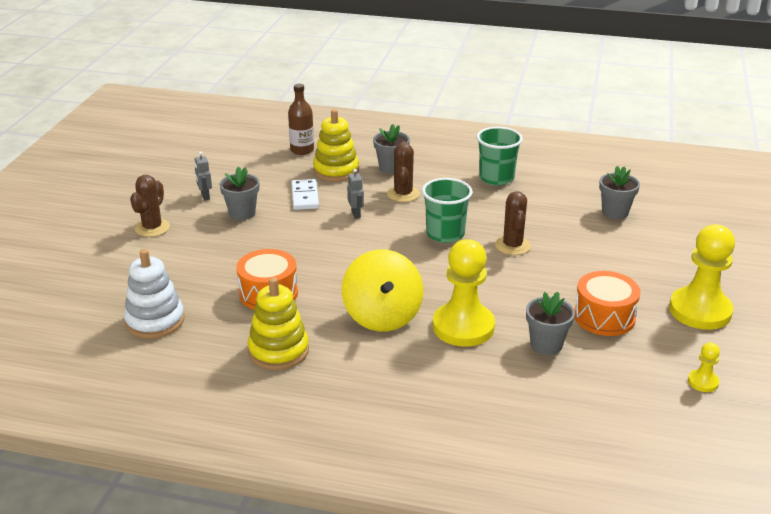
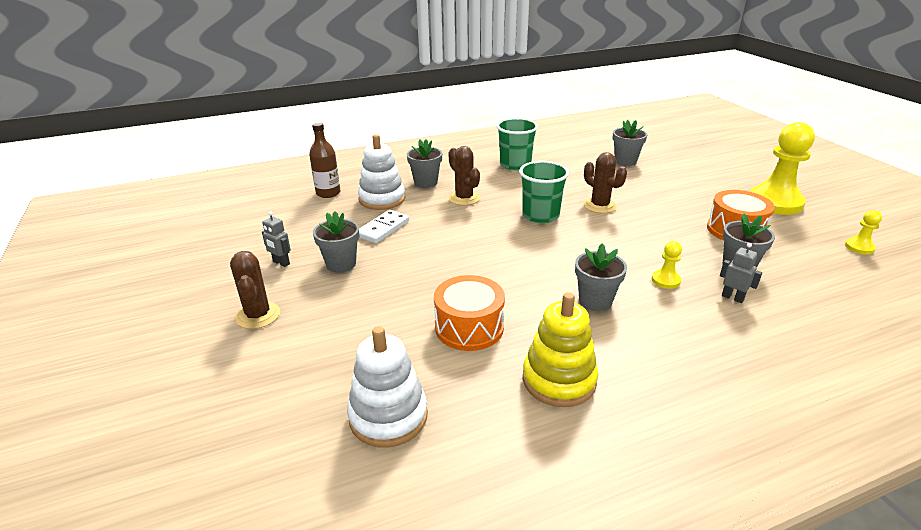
camera: 35 degrees left, 0 degrees up
white domino [291,179,319,210] -> white domino turned 75 degrees clockwise [359,210,409,243]
yellow stacking toy [313,109,359,182] -> white stacking toy [358,134,405,210]
yellow spinning top [342,249,423,332] -> grey flower pot [575,244,627,311]
grey robot [347,169,364,219] -> grey robot moved to [720,243,762,303]
yellow pawn [433,239,495,347] -> yellow pawn [652,241,682,289], size x0.44

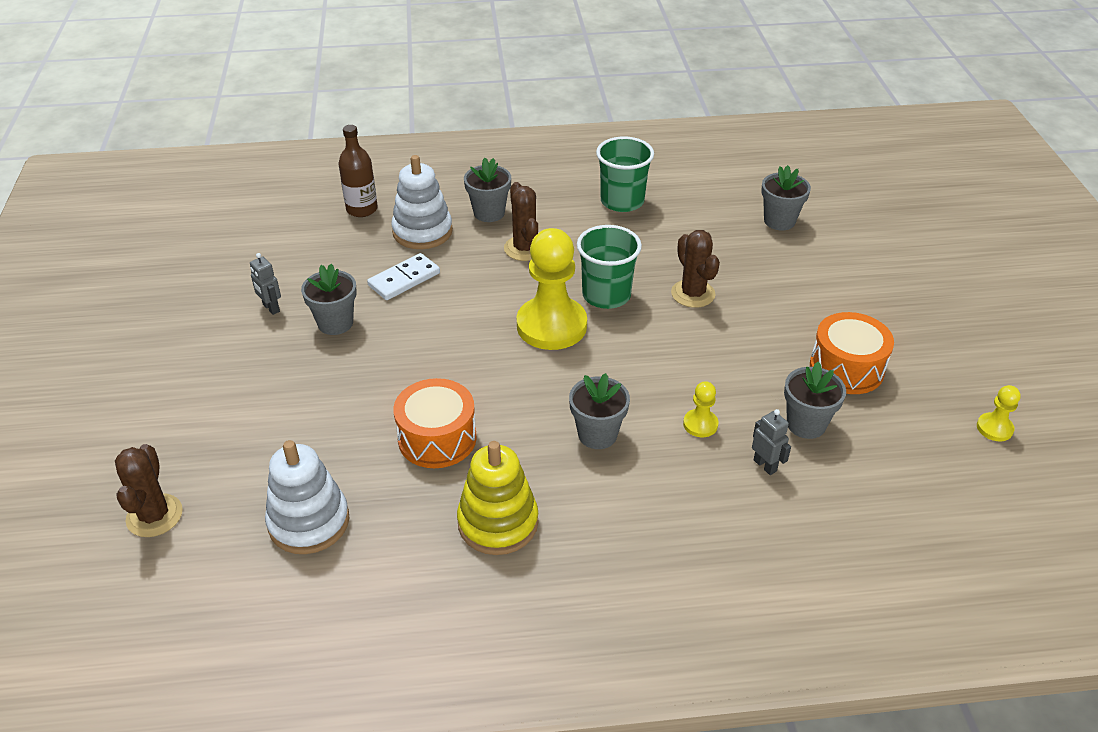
camera: 15 degrees right, 10 degrees up
brown cactus [230,251,280,329] -> brown cactus moved to [115,444,183,537]
yellow pawn [750,122,815,215] -> yellow pawn moved to [517,228,587,350]

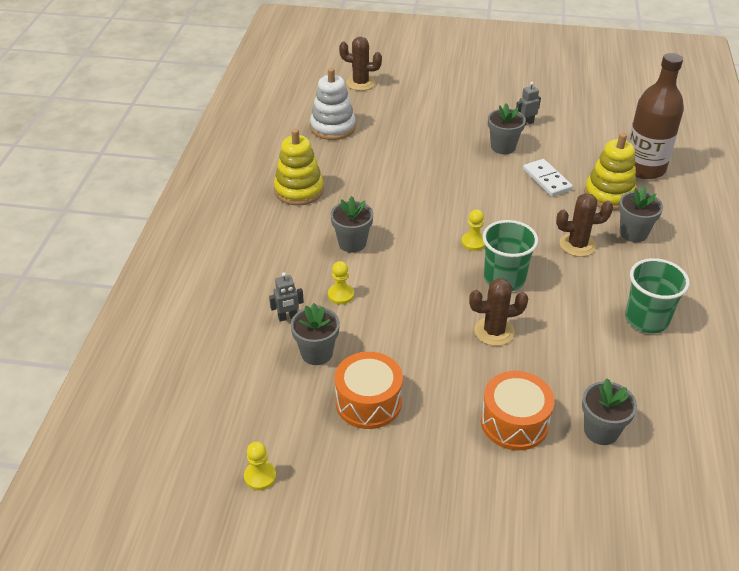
camera: 105 degrees right, 0 degrees up
brown bottle [338,125,378,217] -> brown bottle [628,53,684,179], size x1.63
white stacking toy [391,155,453,249] -> yellow stacking toy [584,133,637,210]
orange drum [393,378,477,468] -> orange drum moved to [481,371,554,450]
yellow pawn [517,228,587,350] -> yellow pawn [461,209,485,251], size x0.44

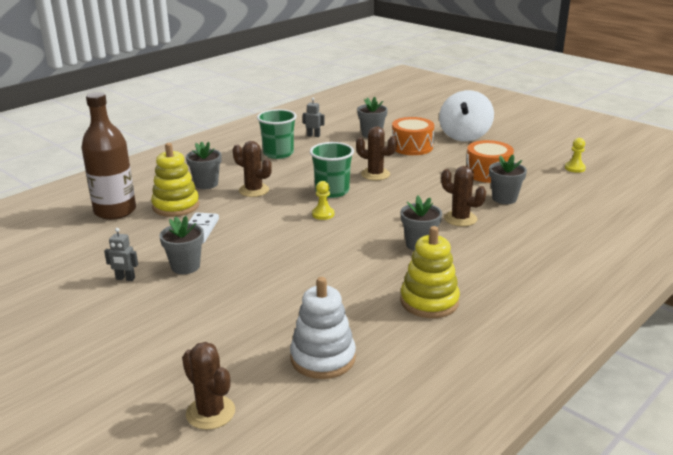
camera: 145 degrees left, 15 degrees down
grey robot [269,272,304,322] -> grey robot moved to [303,98,325,137]
yellow pawn [328,261,354,305] -> brown cactus [441,166,486,227]
none -> white spinning top [439,90,494,141]

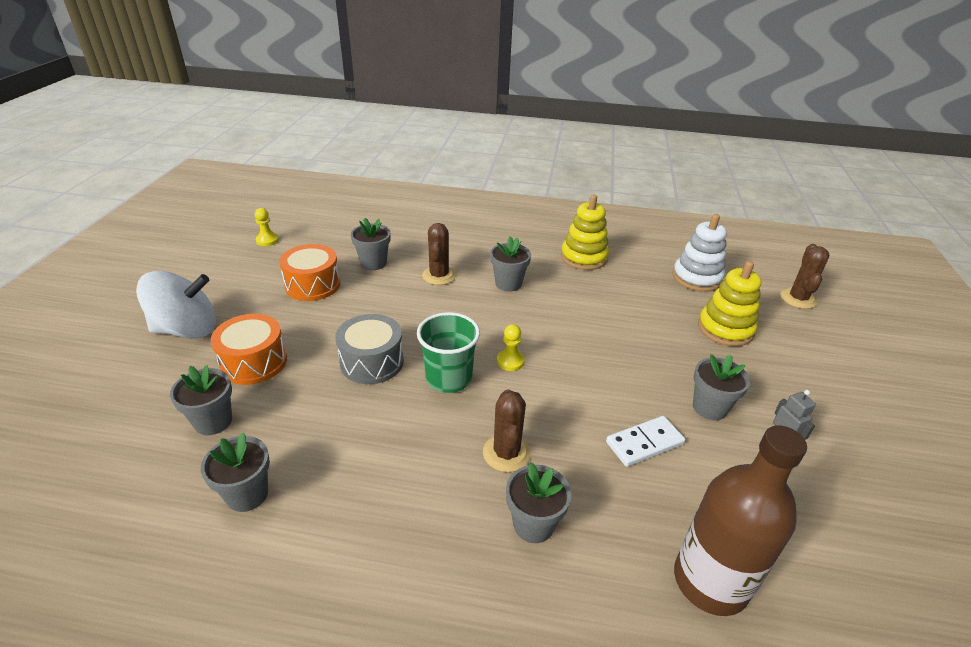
camera: 125 degrees left, 10 degrees up
yellow stacking toy [151,143,200,217] -> yellow stacking toy moved to [698,261,761,346]
green cup [257,109,297,159] -> none
grey robot [303,98,325,137] -> grey flower pot [201,432,270,512]
brown cactus [356,126,397,180] -> grey drum [335,314,404,384]

